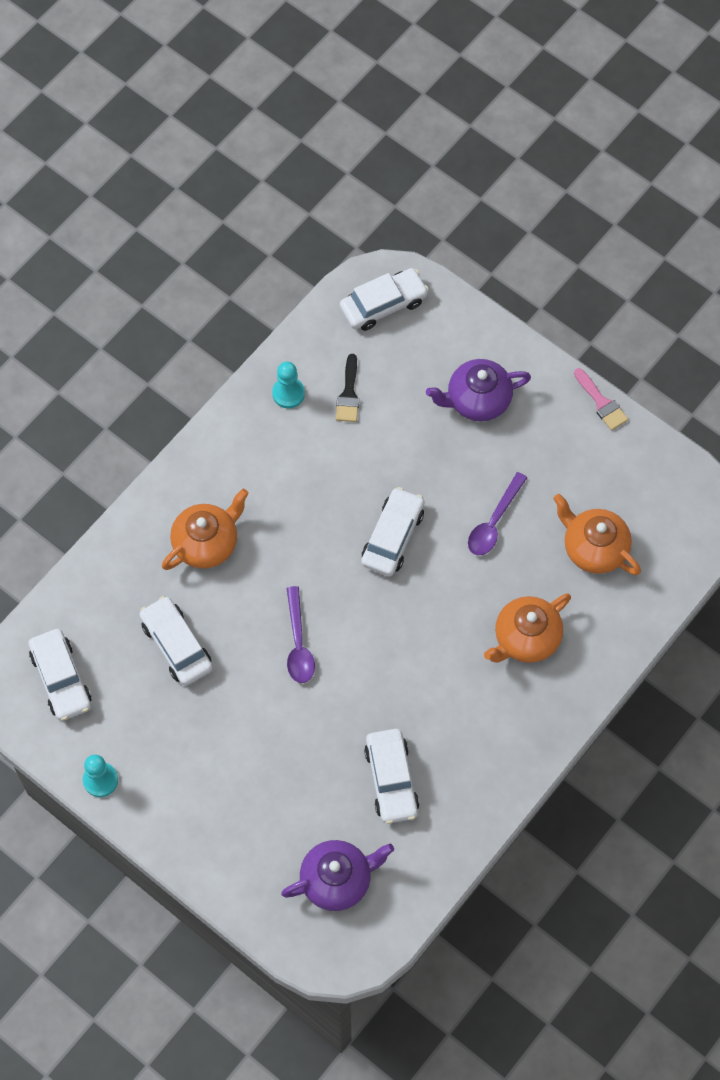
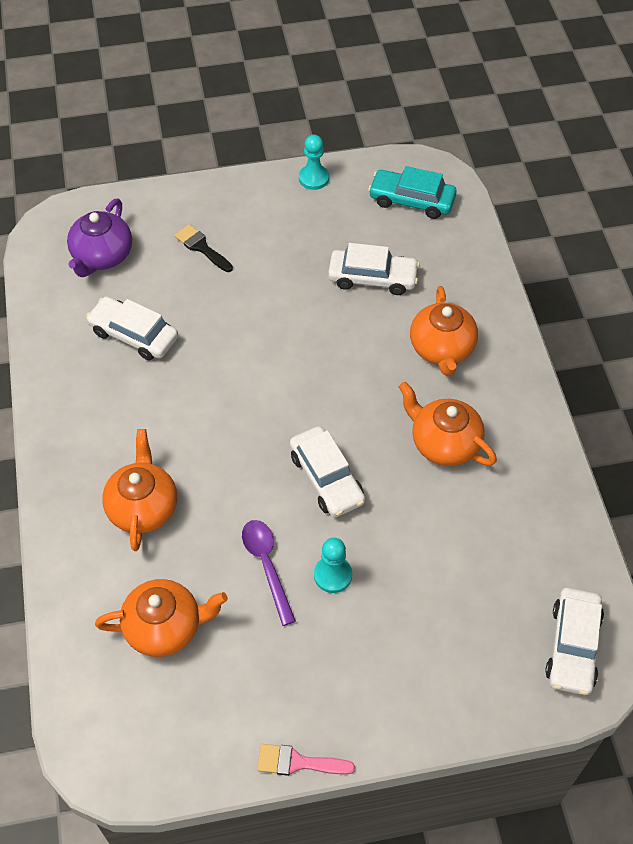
camera: 130 degrees right, 10 degrees down
white car [28,629,92,721] -> turquoise car [368,166,457,219]
turquoise pawn [272,362,305,408] -> turquoise pawn moved to [314,538,352,593]
purple spoon [287,586,315,683] -> none
black brush [336,354,359,422] -> black brush moved to [174,224,233,272]
purple teapot [426,359,531,421] -> none
none -> orange teapot [399,382,497,466]

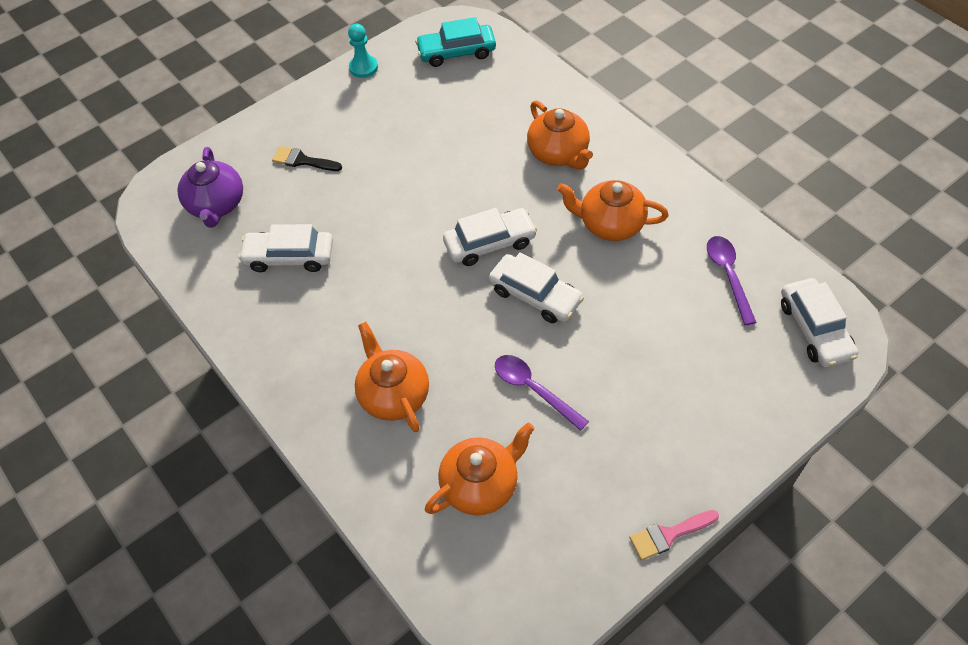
camera: 25 degrees left, 0 degrees up
turquoise pawn [314,538,352,593] -> none
white car [328,243,420,295] -> white car moved to [443,208,537,266]
none -> purple spoon [707,236,757,325]

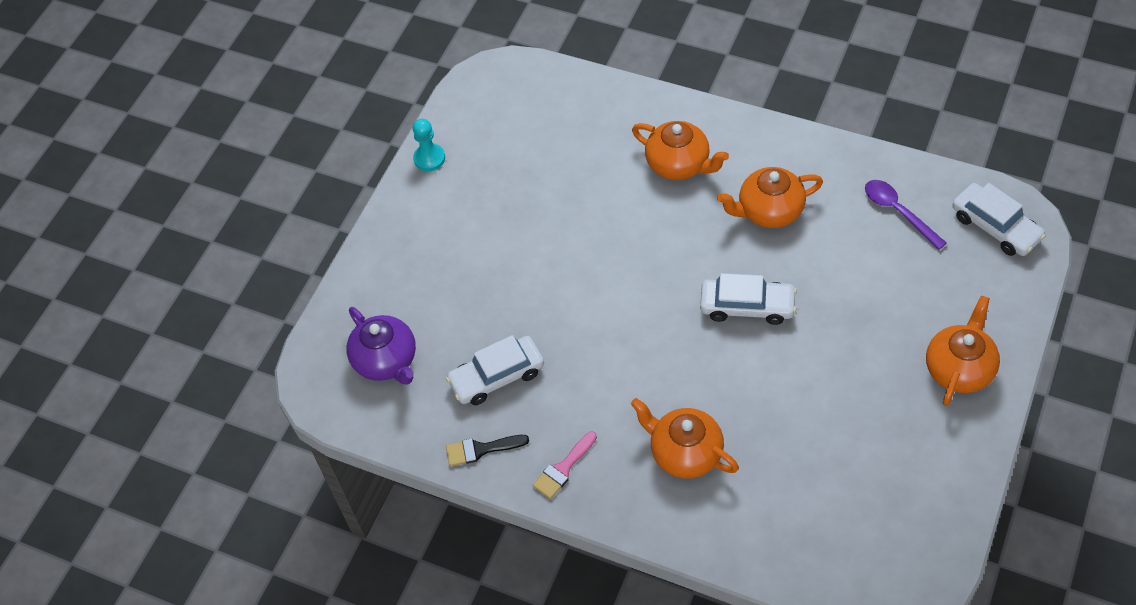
camera: 25 degrees left, 0 degrees up
black brush [272,146,342,171] -> black brush moved to [446,435,529,466]
turquoise car [415,17,496,67] -> none
orange teapot [425,422,535,515] -> orange teapot moved to [926,295,1000,406]
white car [443,208,537,266] -> none
purple spoon [495,355,589,431] -> none
pink brush [629,510,719,561] -> pink brush moved to [533,431,597,499]

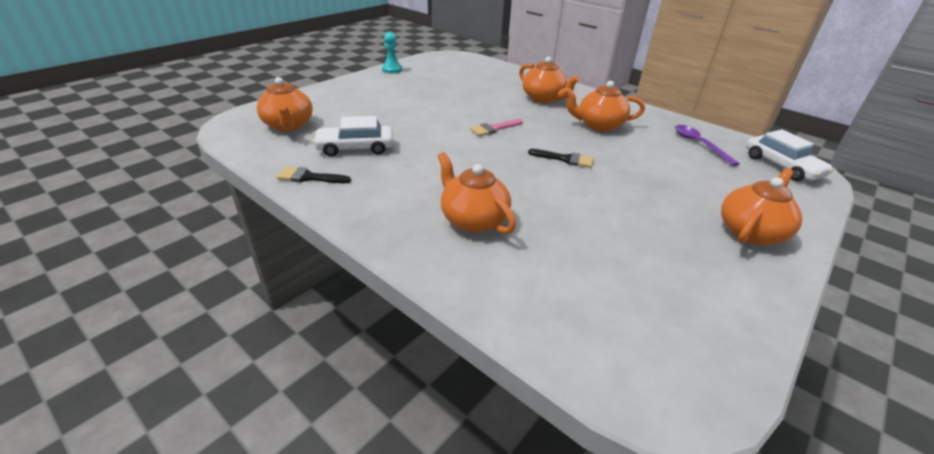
camera: 10 degrees right, 20 degrees down
purple teapot [346,307,416,384] -> orange teapot [257,77,313,131]
pink brush [533,431,597,499] -> pink brush moved to [470,119,523,136]
white car [700,273,797,325] -> black brush [528,149,594,168]

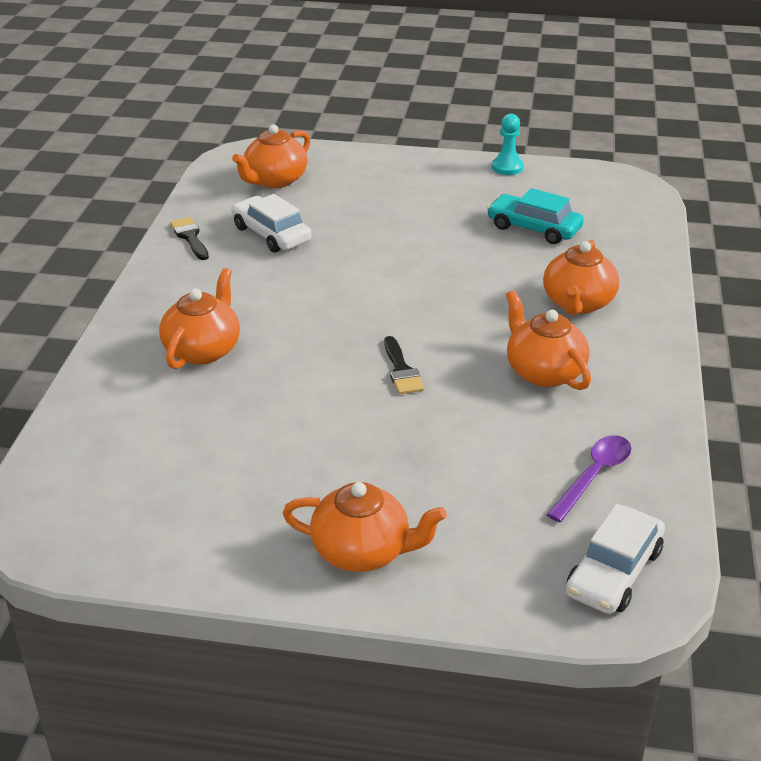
camera: 60 degrees right, 0 degrees up
pink brush [470,119,523,136] -> none
none -> turquoise car [487,188,584,244]

